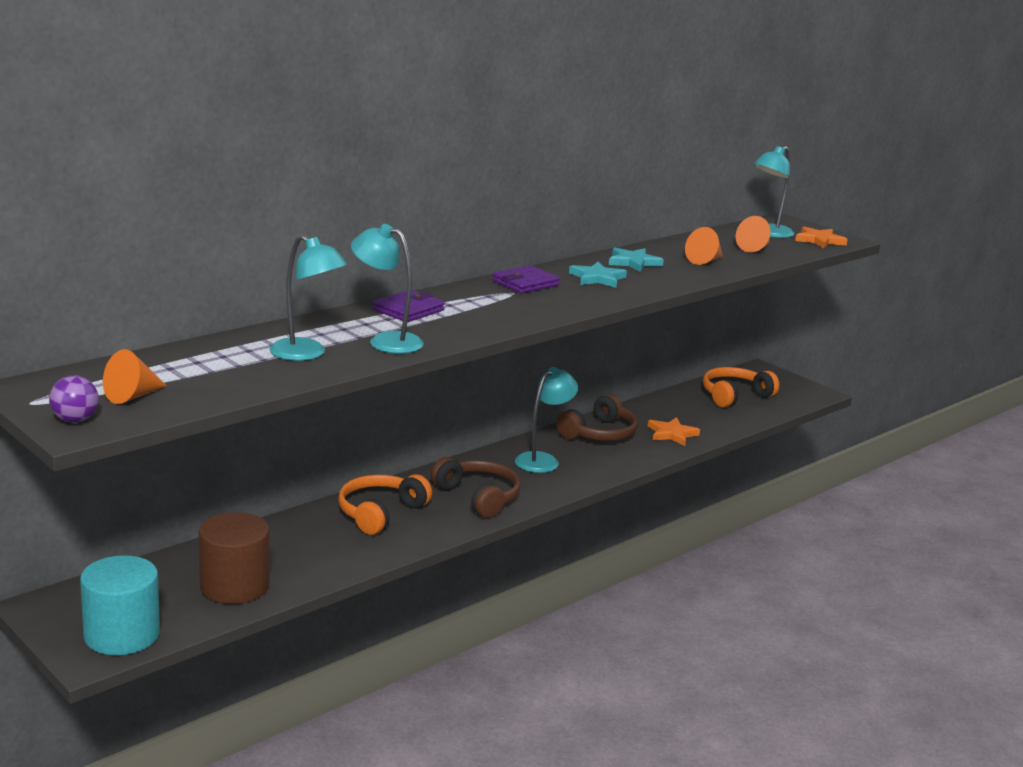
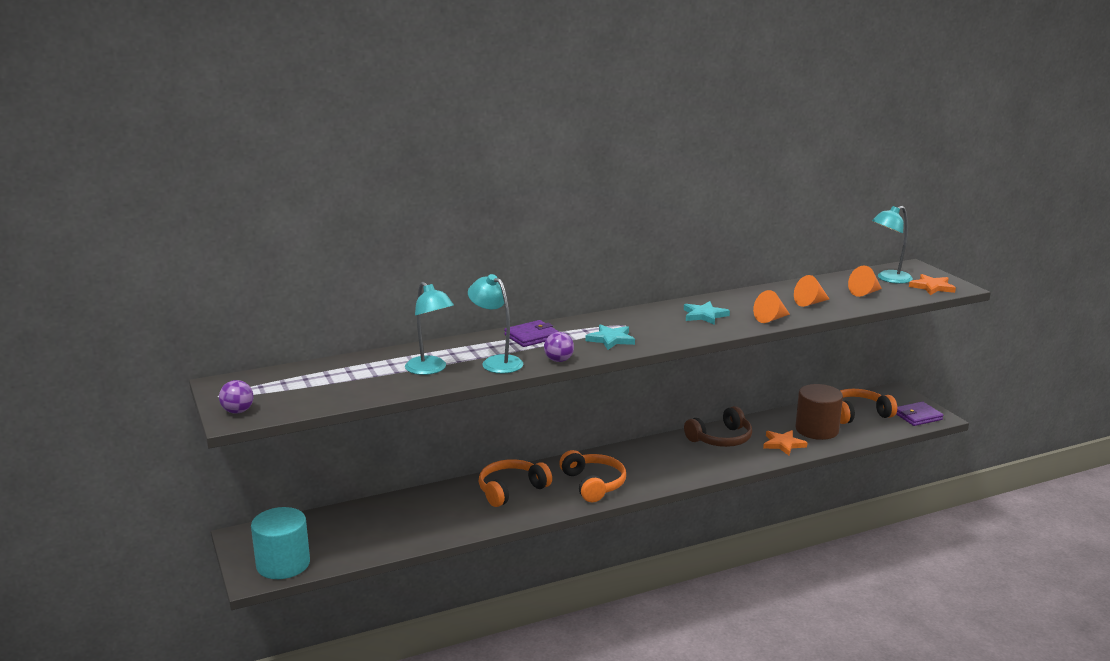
camera: 20 degrees right, 0 degrees up
orange cone [103,349,167,404] -> orange cone moved to [753,290,790,323]
brown cylinder [199,512,270,604] -> brown cylinder moved to [795,384,843,440]
brown headphones [431,457,521,518] -> orange headphones [559,450,626,502]
purple wallet [492,265,560,294] -> purple wallet moved to [896,402,943,426]
turquoise lamp [515,367,578,473] -> none
turquoise star [609,248,664,272] -> turquoise star moved to [586,324,635,350]
none -> purple ball [544,332,574,362]

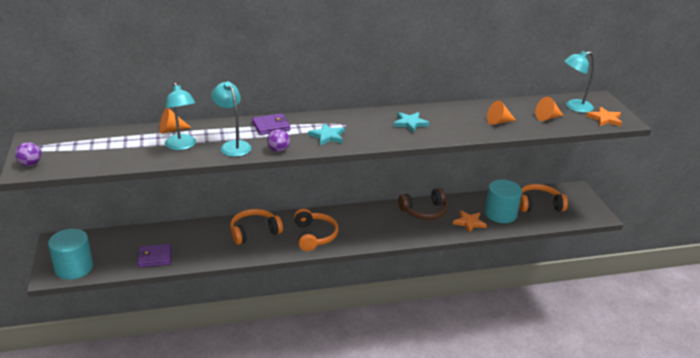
camera: 10 degrees right, 10 degrees up
orange cone [753,290,790,323] -> orange cone moved to [159,108,191,134]
brown cylinder [795,384,843,440] -> turquoise cylinder [485,179,522,223]
purple wallet [896,402,943,426] -> purple wallet moved to [137,244,171,267]

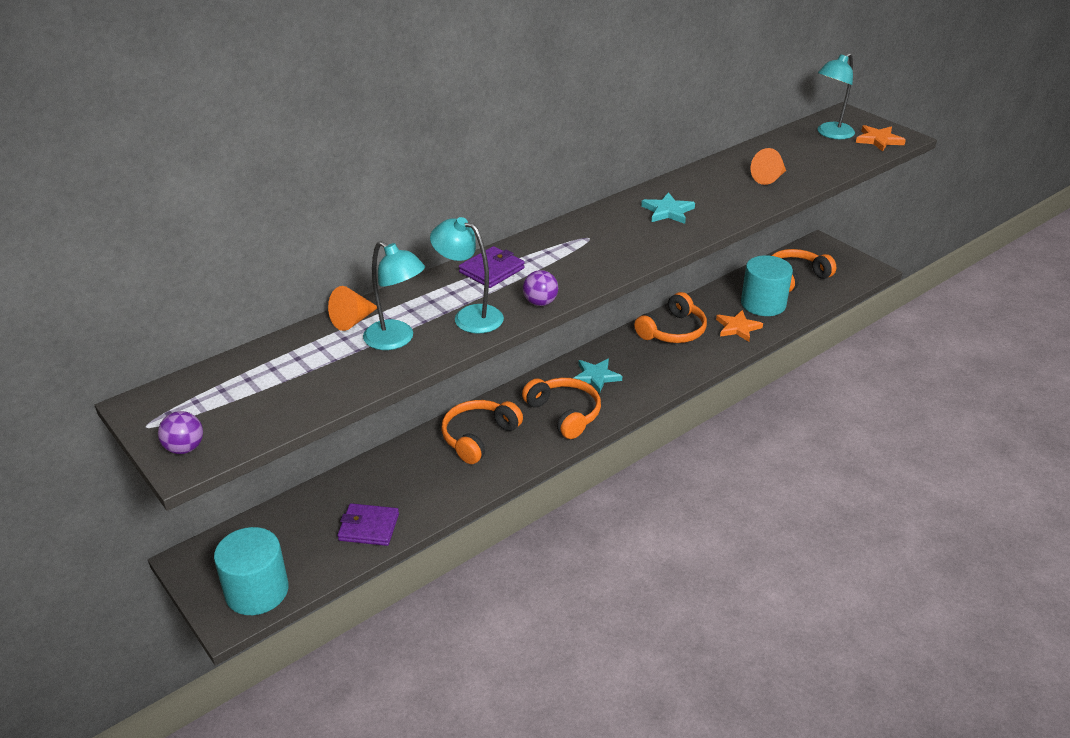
camera: 25 degrees left, 5 degrees up
purple wallet [137,244,171,267] -> purple wallet turned 45 degrees clockwise [337,503,399,546]
turquoise star [308,123,345,146] -> turquoise star moved to [574,359,622,393]
brown headphones [398,188,448,220] -> orange headphones [634,292,707,343]
orange cone [535,97,563,121] -> none

